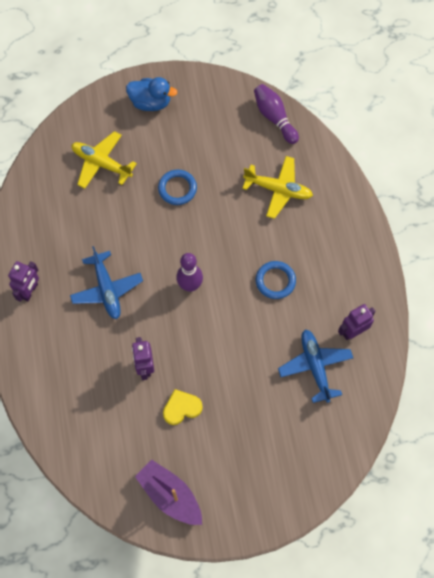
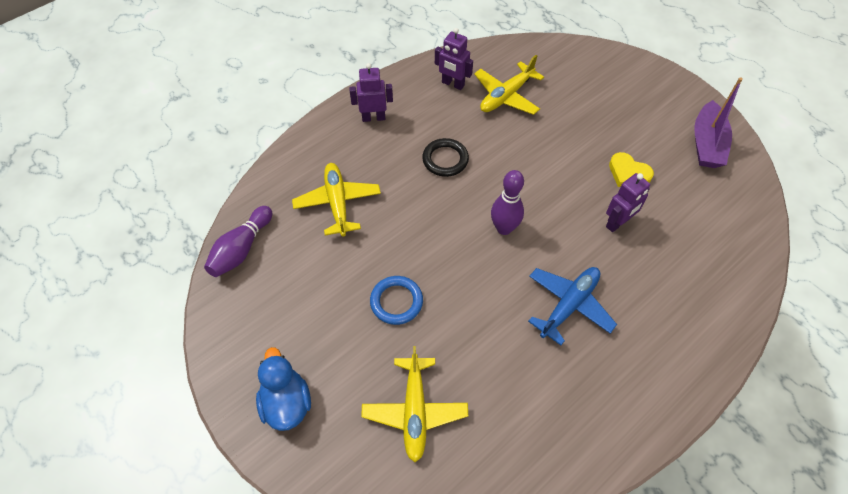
camera: 120 degrees left, 10 degrees down
purple robot [8,261,39,302] -> purple robot moved to [349,63,393,122]
blue ring [256,261,296,299] -> black ring [422,138,469,177]
blue plane [278,329,353,403] -> yellow plane [474,55,544,115]

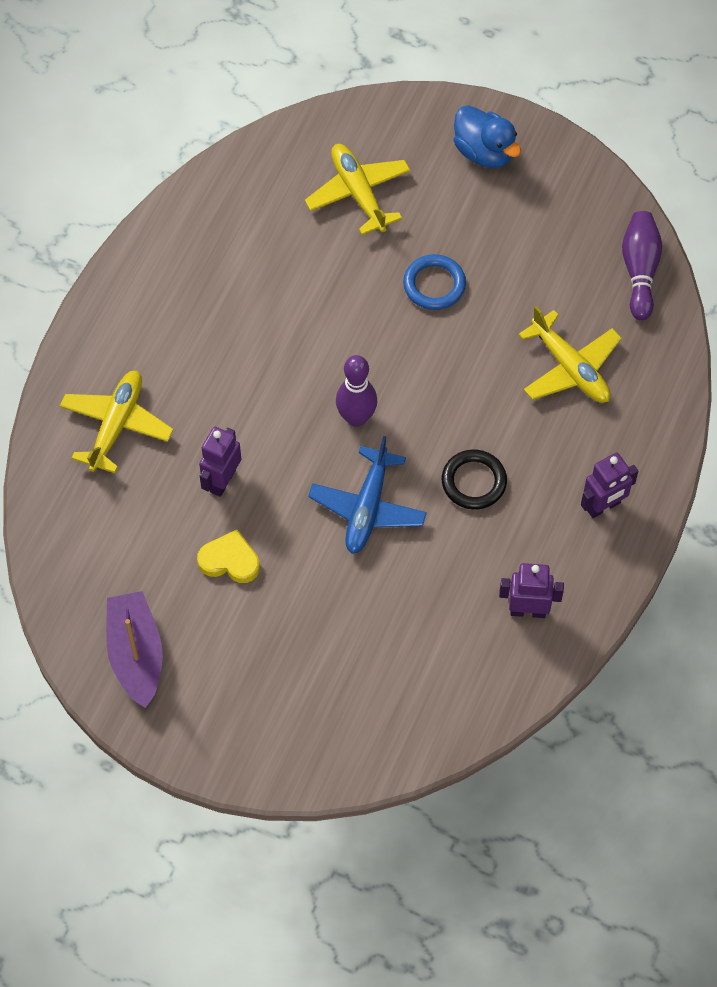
camera: 155 degrees right, 5 degrees up
yellow plane [474,55,544,115] -> yellow plane moved to [60,371,173,473]
blue plane [528,267,617,345] -> blue plane moved to [308,436,427,554]

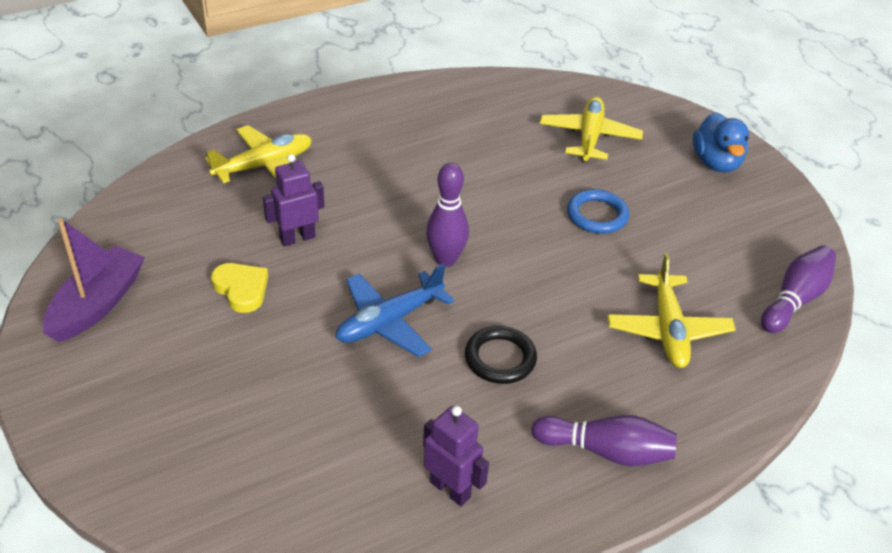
camera: 35 degrees right, 20 degrees down
purple robot [581,452,638,518] -> purple bowling pin [531,415,677,466]

